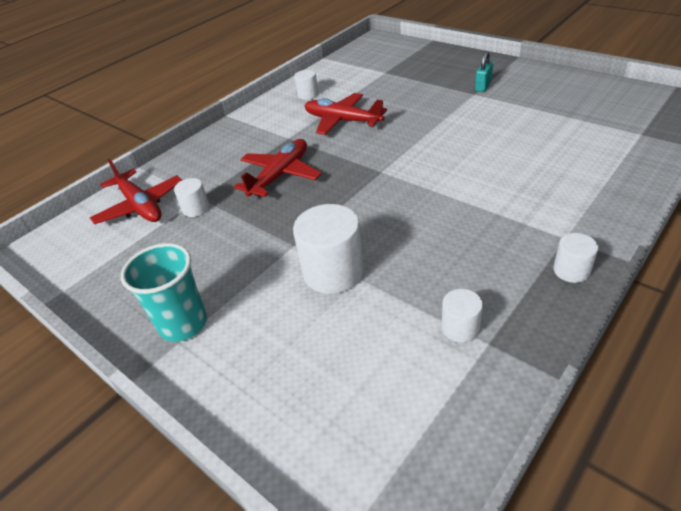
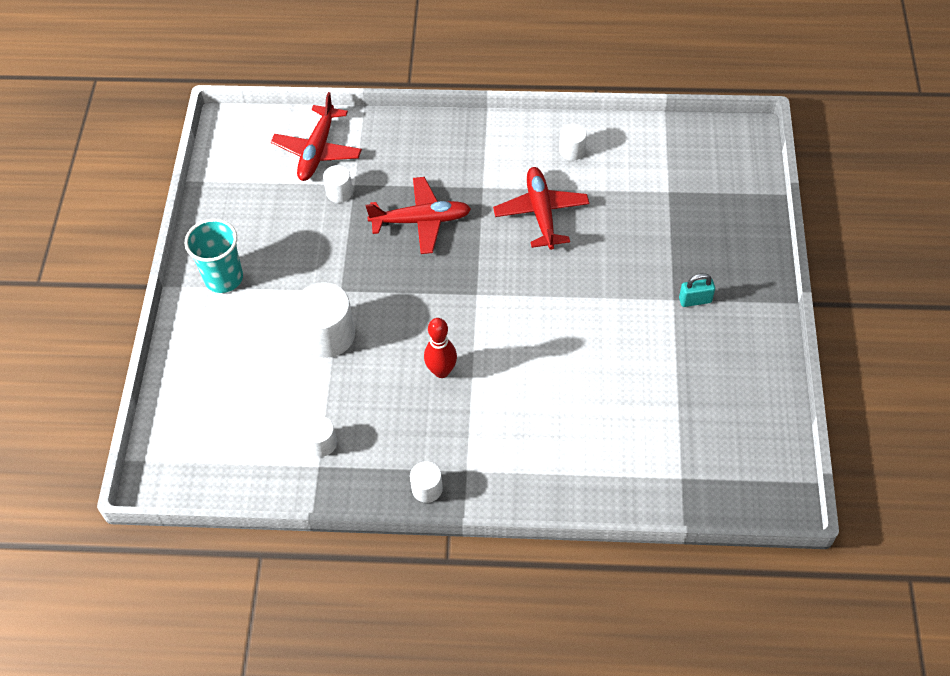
camera: 50 degrees right, 15 degrees up
none -> red bowling pin [424,318,457,378]

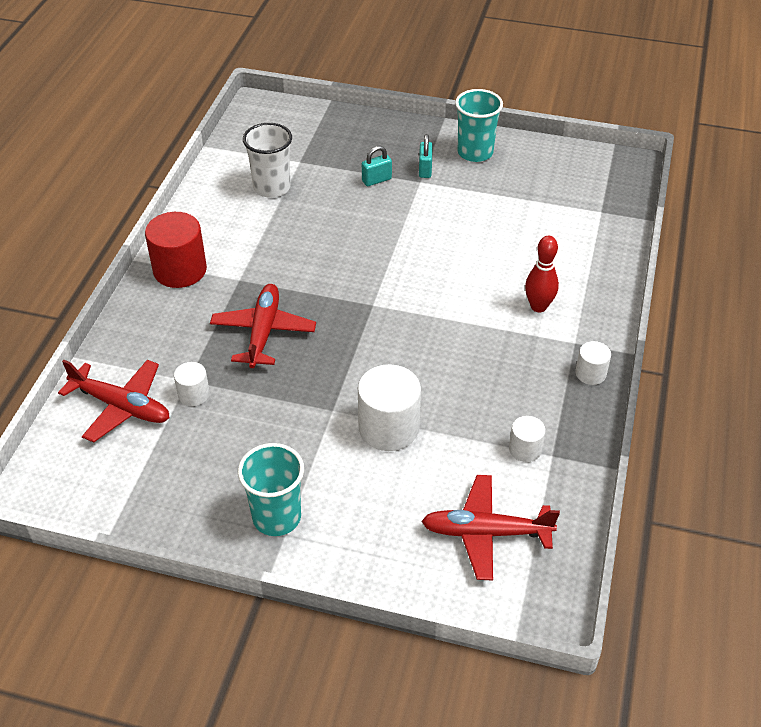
camera: 80 degrees left, 10 degrees down
red bowling pin [424,318,457,378] -> red bowling pin moved to [525,236,559,312]
red plane [493,167,589,250] -> red plane moved to [421,475,560,581]
white cylinder [559,123,587,161] -> none
none -> red cylinder [145,212,207,288]
none -> white cup [243,123,292,198]
none -> turquoise padlock [362,146,392,186]
none -> turquoise cup [455,89,503,162]

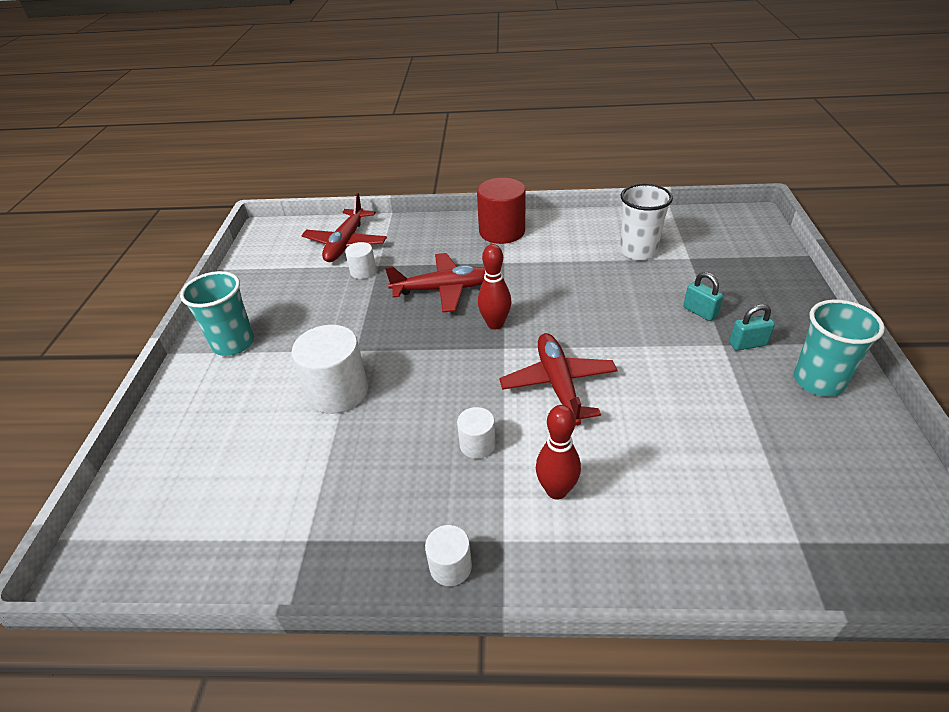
camera: 80 degrees right, 5 degrees down
red plane [421,475,560,581] -> red plane moved to [499,333,618,426]
white cylinder [509,416,545,462] -> white cylinder moved to [457,407,496,459]
none -> red bowling pin [478,244,511,329]

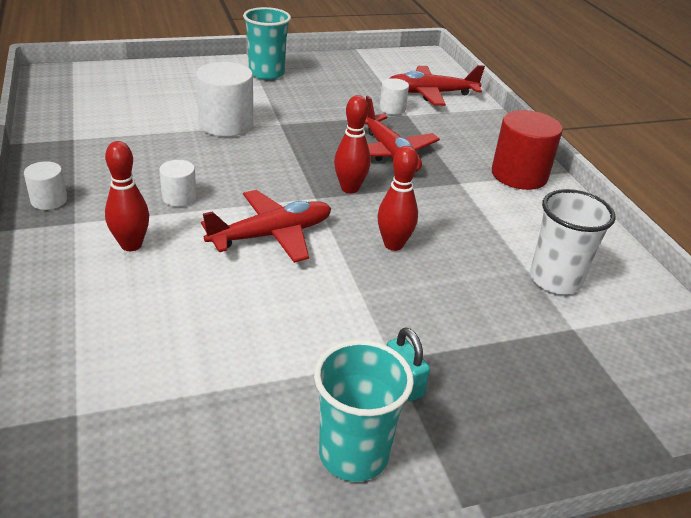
camera: 65 degrees right, 5 degrees down
turquoise padlock [683,272,723,321] -> none
none -> red bowling pin [377,146,418,251]

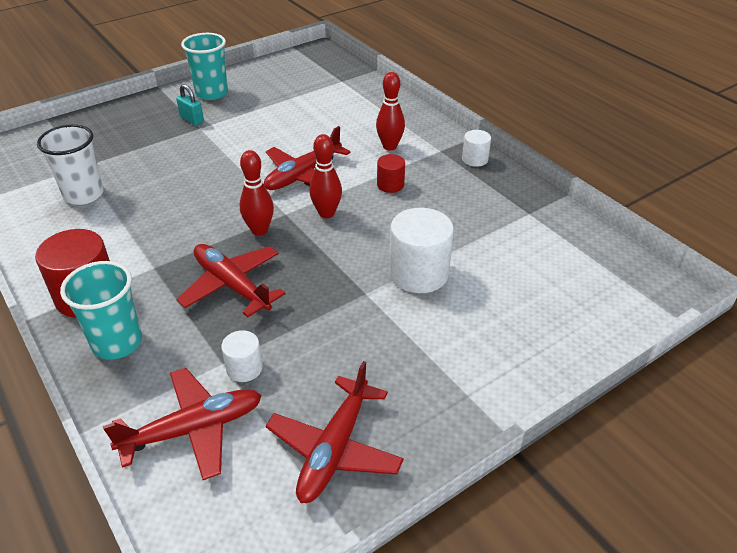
camera: 165 degrees right, 5 degrees up
white cylinder [159,160,197,207] -> red cylinder [377,154,405,193]
turquoise cup [243,7,291,80] -> turquoise cup moved to [60,261,142,360]
red bowling pin [377,146,418,251] -> red bowling pin moved to [309,134,342,218]
none -> red plane [266,361,404,503]

